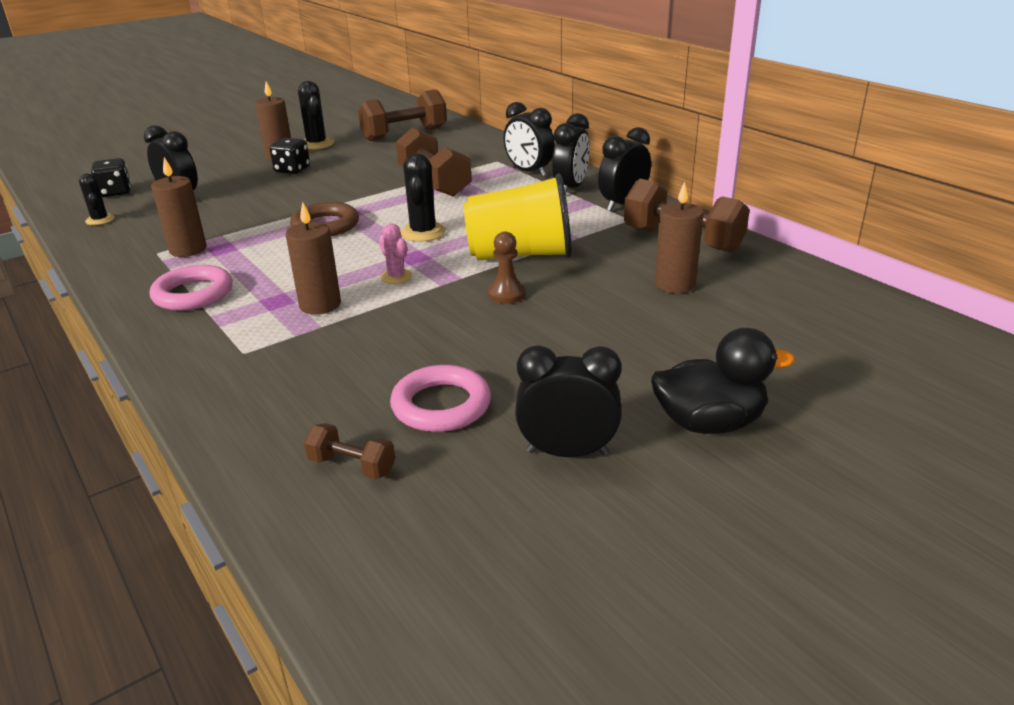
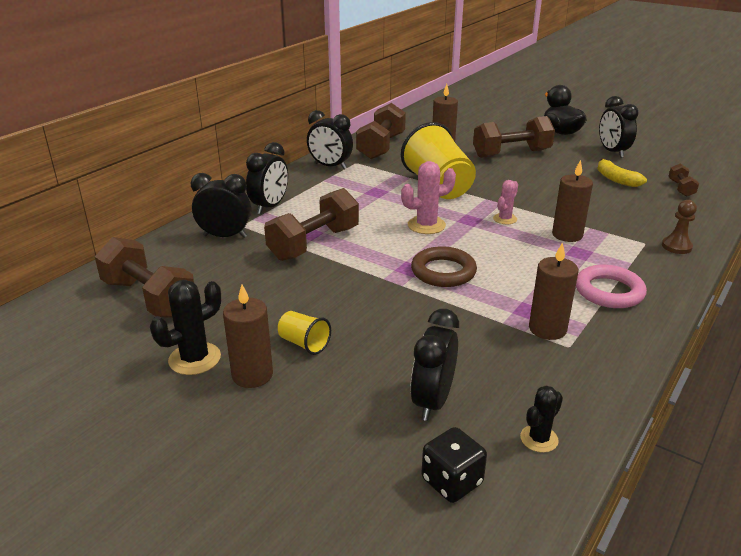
camera: 110 degrees left, 0 degrees up
black dice [270,138,310,174] -> yellow cup [278,311,331,355]
pink ring [390,365,491,432] -> yellow banana [597,158,647,187]
black cactus [400,153,446,242] -> pink cactus [401,161,456,234]
brown pawn [488,232,525,304] -> brown pawn moved to [662,200,697,254]
black clock [552,113,590,194] -> black clock moved to [191,173,251,238]
none -> brown dumbbell [473,116,555,158]

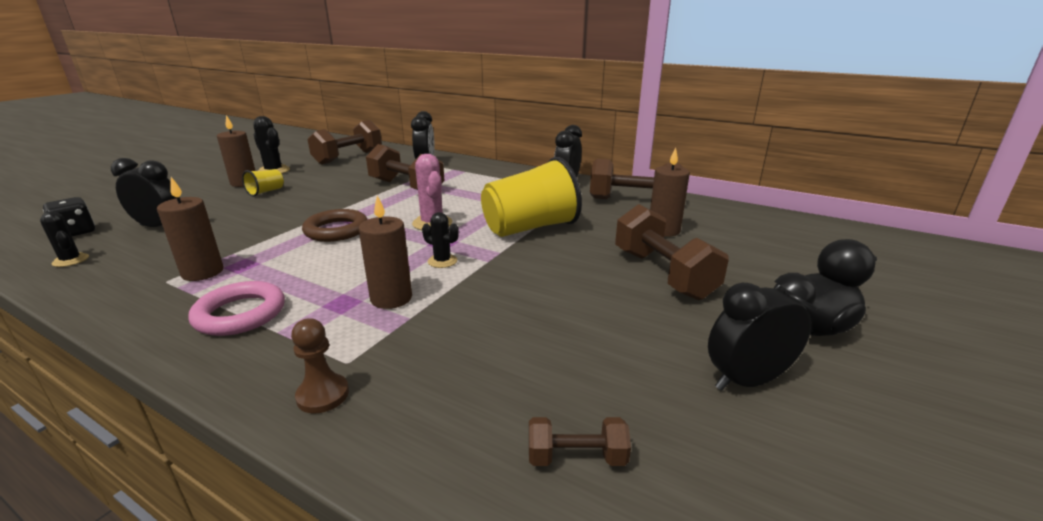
camera: 85 degrees right, 5 degrees down
black clock [246,142,288,214] -> none
pink cactus [493,180,518,224] -> black cactus [422,212,459,268]
yellow banana [597,158,647,187] -> none

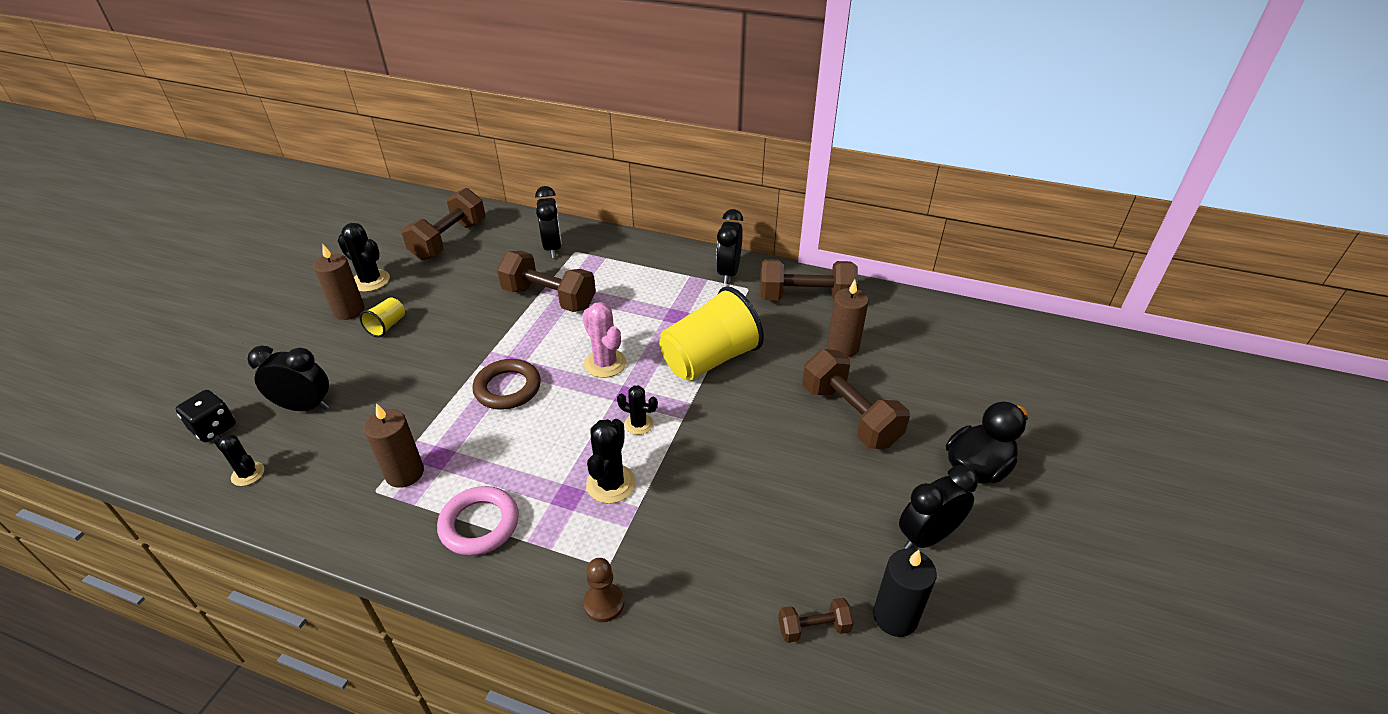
camera: 10 degrees left, 15 degrees up
brown candle [359,196,412,309] -> black cactus [586,419,636,504]
none -> black candle [873,549,937,637]

